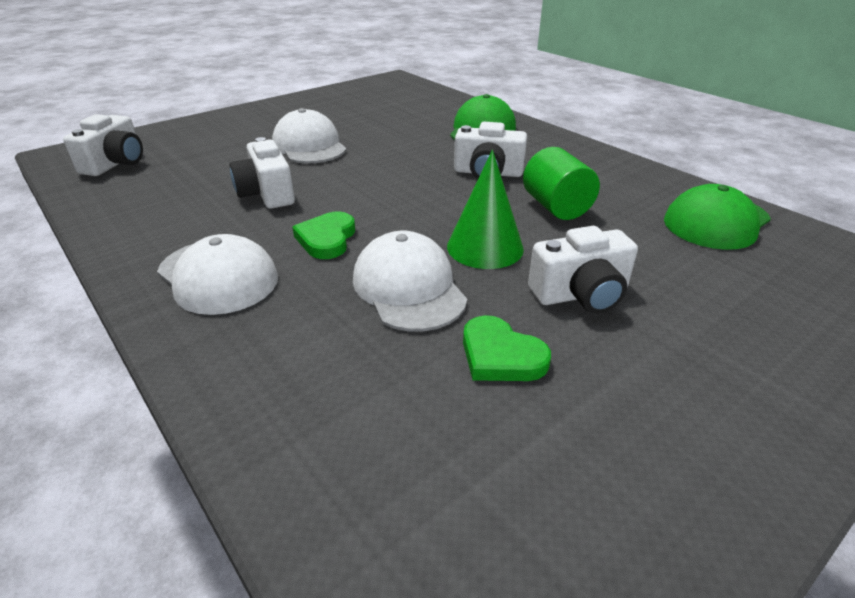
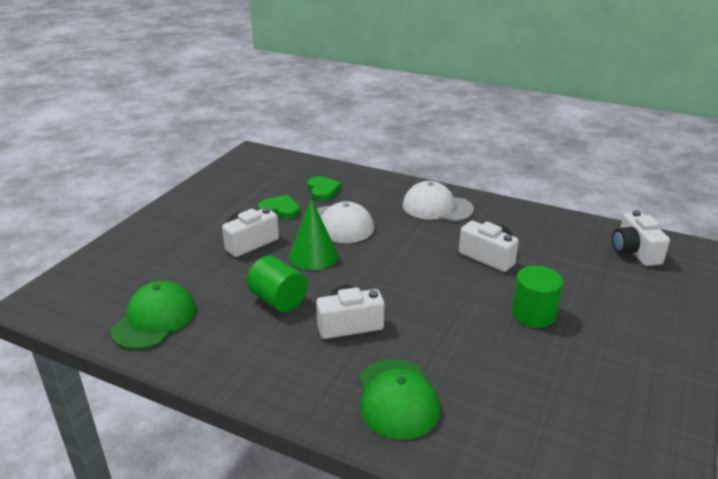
camera: 155 degrees right, 5 degrees down
white cap [272,108,346,163] -> green cylinder [512,266,563,328]
green heart [292,211,355,259] -> green heart moved to [307,176,342,201]

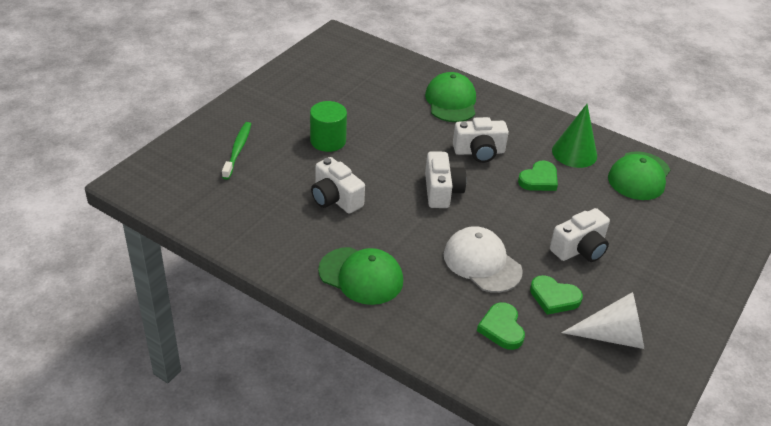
camera: 175 degrees left, 10 degrees up
green cylinder [247,256,308,312] -> green heart [518,161,558,191]
green cone [289,199,338,270] -> green cone moved to [552,104,597,168]
white cap [403,181,474,222] -> green cap [318,247,403,305]
white camera [612,210,670,266] -> white camera moved to [425,151,466,208]
none -> green toothbrush [222,122,251,180]
none -> white cone [561,292,644,349]

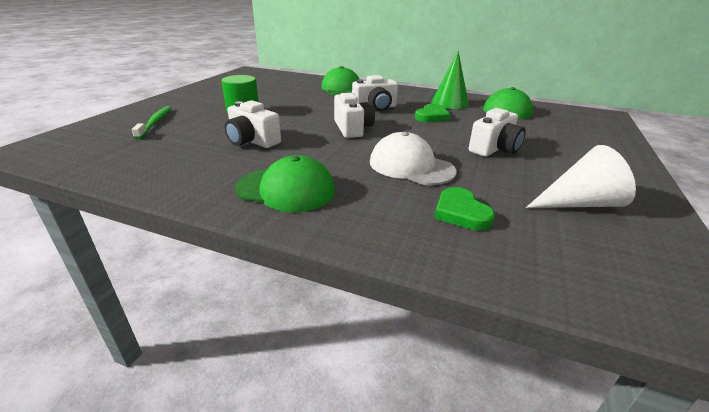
camera: 10 degrees left, 10 degrees down
green heart [530,275,583,315] -> none

